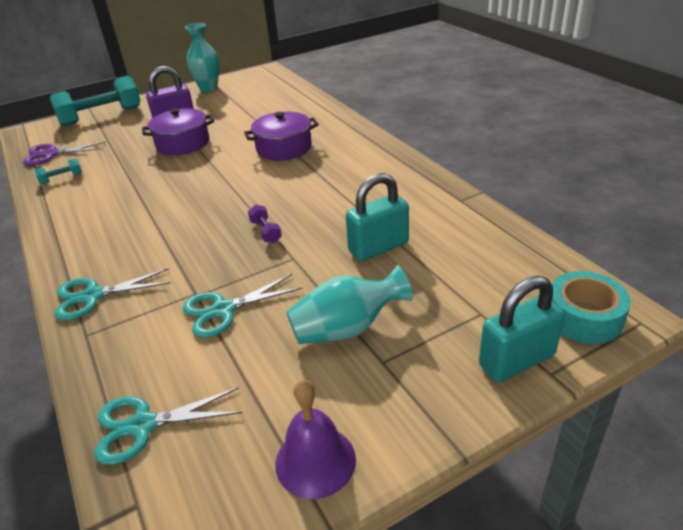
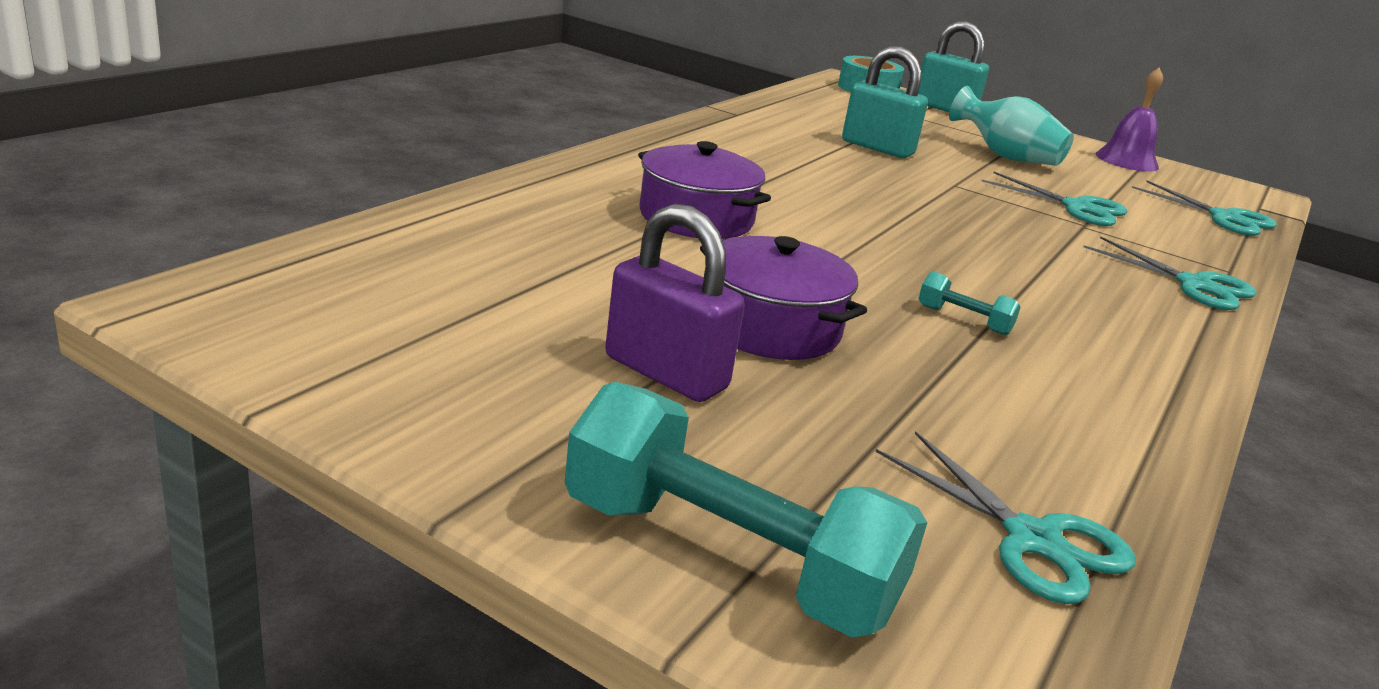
camera: 125 degrees left, 10 degrees down
purple scissors [23,141,106,166] -> turquoise scissors [876,431,1135,604]
turquoise dumbbell [35,159,82,185] -> turquoise dumbbell moved to [918,271,1020,335]
turquoise vase [185,23,220,92] -> none
purple dumbbell [248,204,282,243] -> none

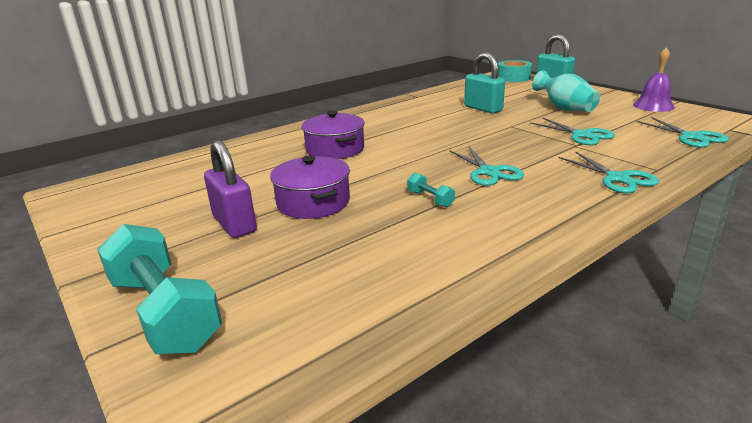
camera: 25 degrees right, 0 degrees up
turquoise scissors [876,431,1135,604] -> turquoise scissors moved to [449,146,524,186]

